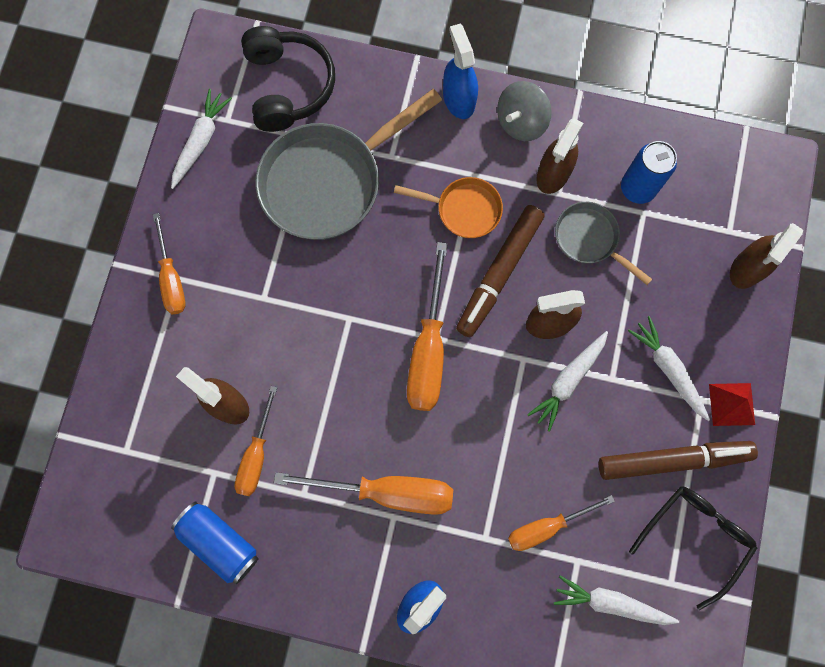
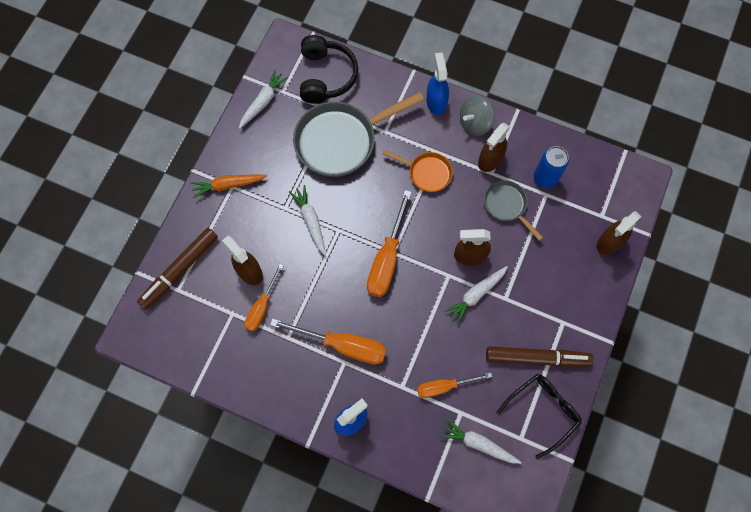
camera: 10 degrees right, 5 degrees down
orange screwdriver [153,213,186,314] -> orange carrot [191,174,267,198]
blue can [171,502,259,584] -> none
brown marker [456,205,545,337] -> brown marker moved to [137,228,218,310]
white carrot [628,316,710,421] -> white carrot moved to [289,185,326,255]
red pyramid [709,383,755,426] -> none

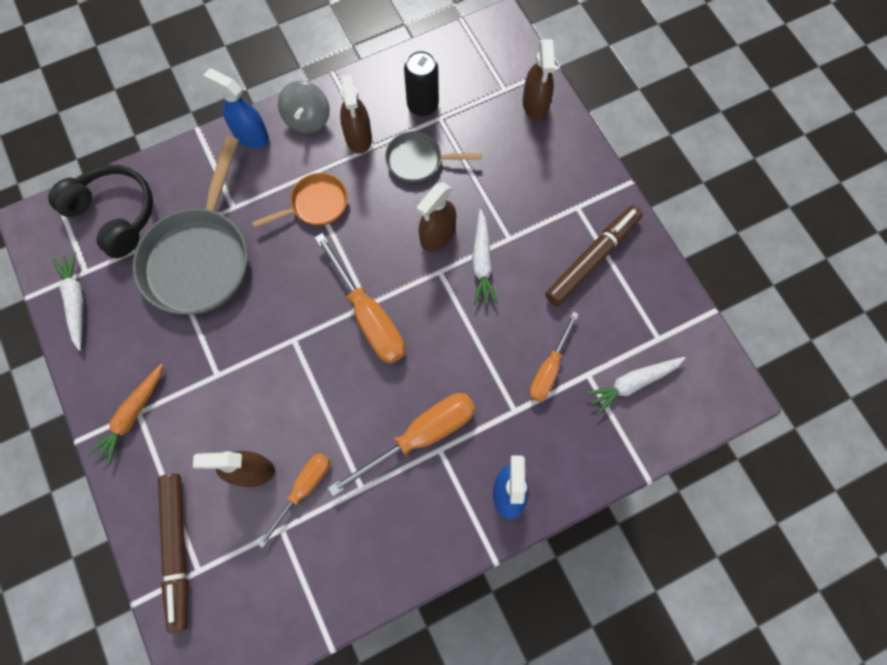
camera: 50 degrees left, 0 degrees up
orange screwdriver [244,264,284,332] -> orange screwdriver turned 120 degrees counterclockwise [257,453,330,548]
white carrot [289,185,326,255] -> none
black glasses [497,374,582,459] -> none
blue can [534,146,569,188] -> black can [404,50,439,116]

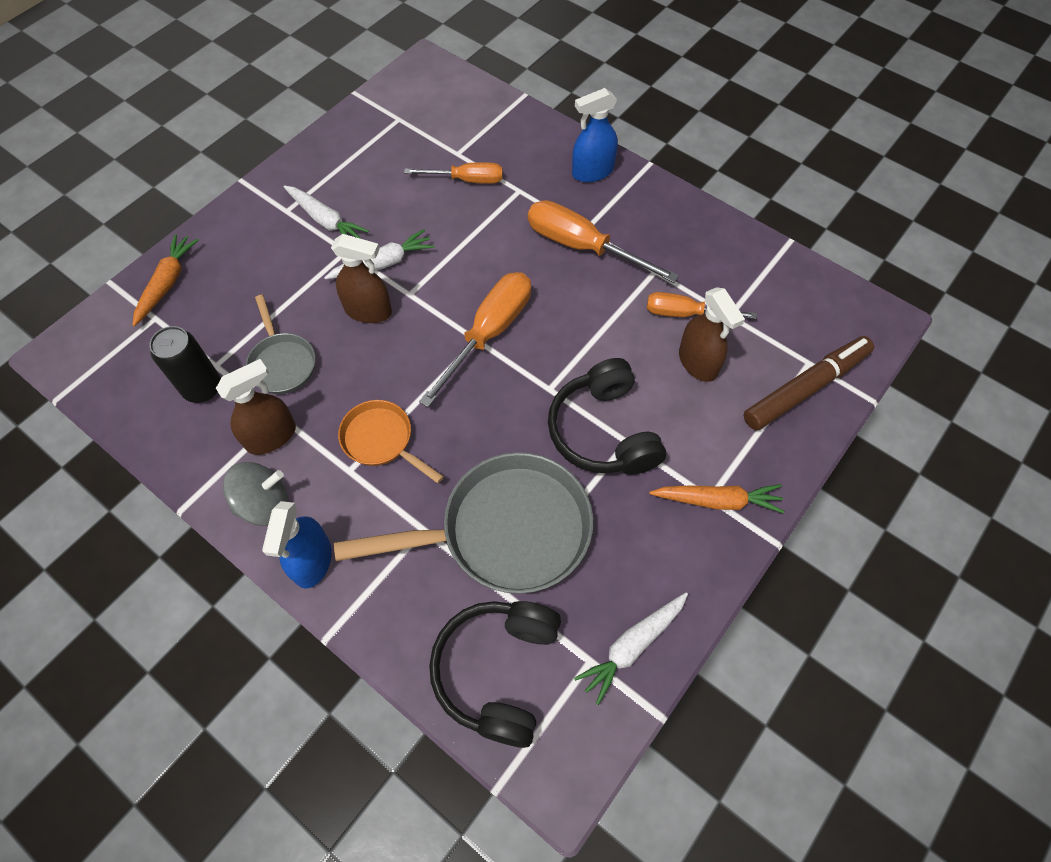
camera: 115 degrees left, 10 degrees down
brown spray bottle [523,39,555,120] -> orange carrot [133,234,199,326]
brown marker [545,205,643,306] -> none
white carrot [585,357,686,415] -> white carrot moved to [284,185,369,239]
none -> black headphones [548,358,666,475]

